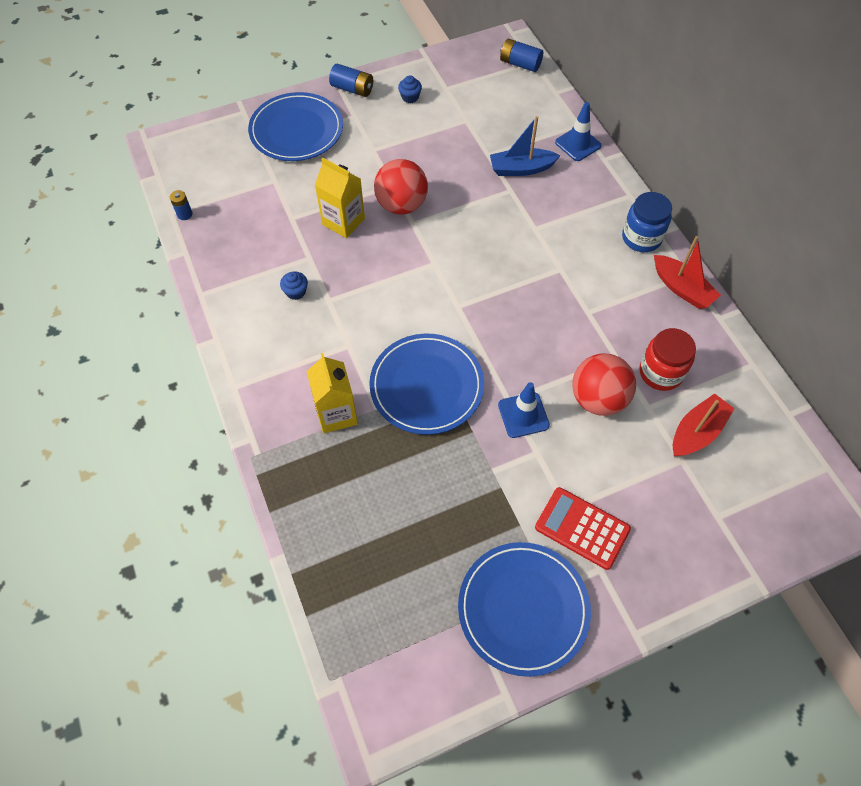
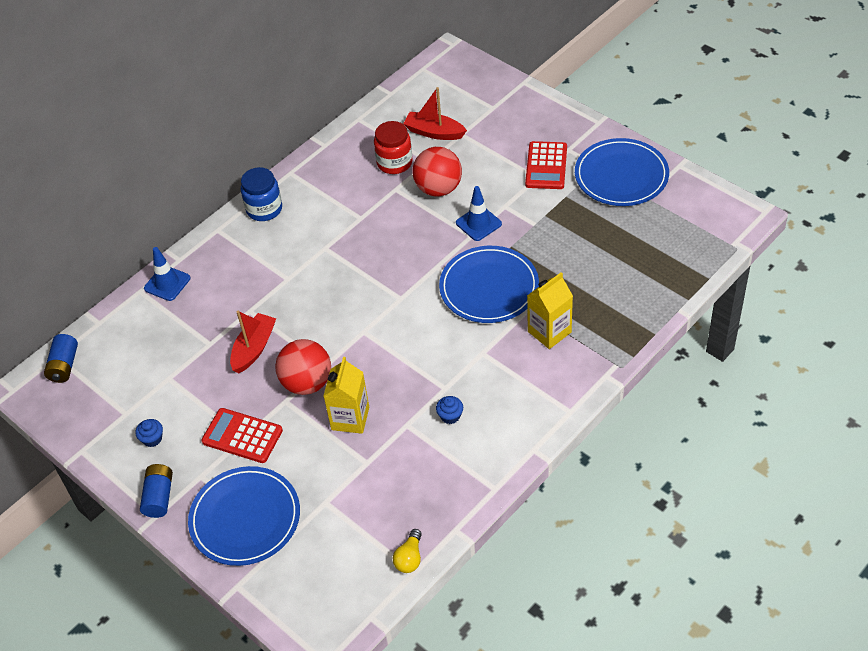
camera: 110 degrees left, 10 degrees down
blue battery [170,190,193,220] -> yellow light bulb [393,529,422,573]
blue boat [490,116,560,176] -> none
red boat [654,236,721,309] -> red boat moved to [230,311,276,373]
none -> red calculator [201,408,283,463]

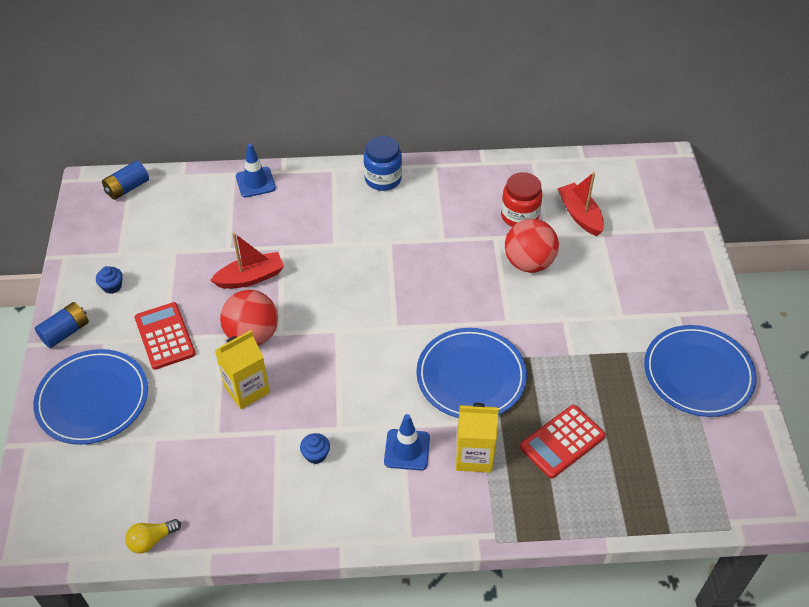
camera: 40 degrees right, 0 degrees up
blue traffic cone [456,186,502,241] -> blue traffic cone moved to [384,414,430,471]
red calculator [525,141,567,189] -> red calculator moved to [520,405,606,478]

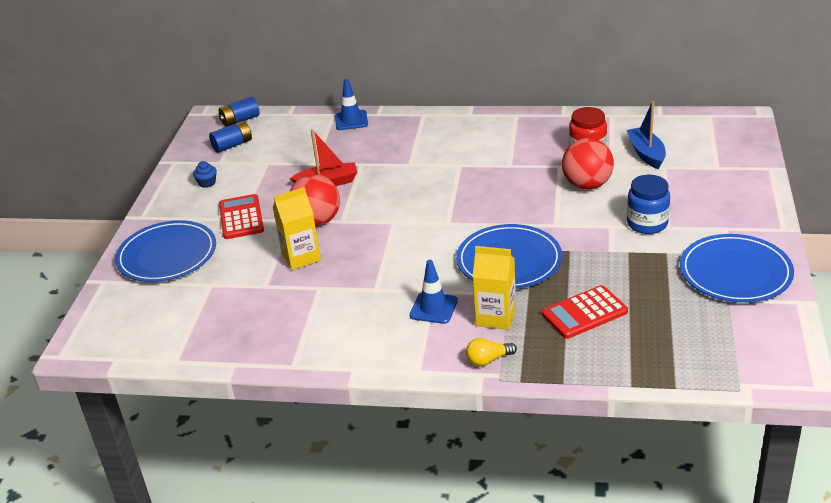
camera: 15 degrees right, 15 degrees down
blue battery [35,302,89,348] -> blue battery moved to [209,121,252,153]
yellow light bulb [125,519,181,553] -> yellow light bulb moved to [466,338,517,366]
blue cupcake [300,433,330,464] -> none
blue jar [364,136,402,191] -> blue jar moved to [627,175,670,234]
red boat [557,172,604,236] -> blue boat [627,101,666,169]

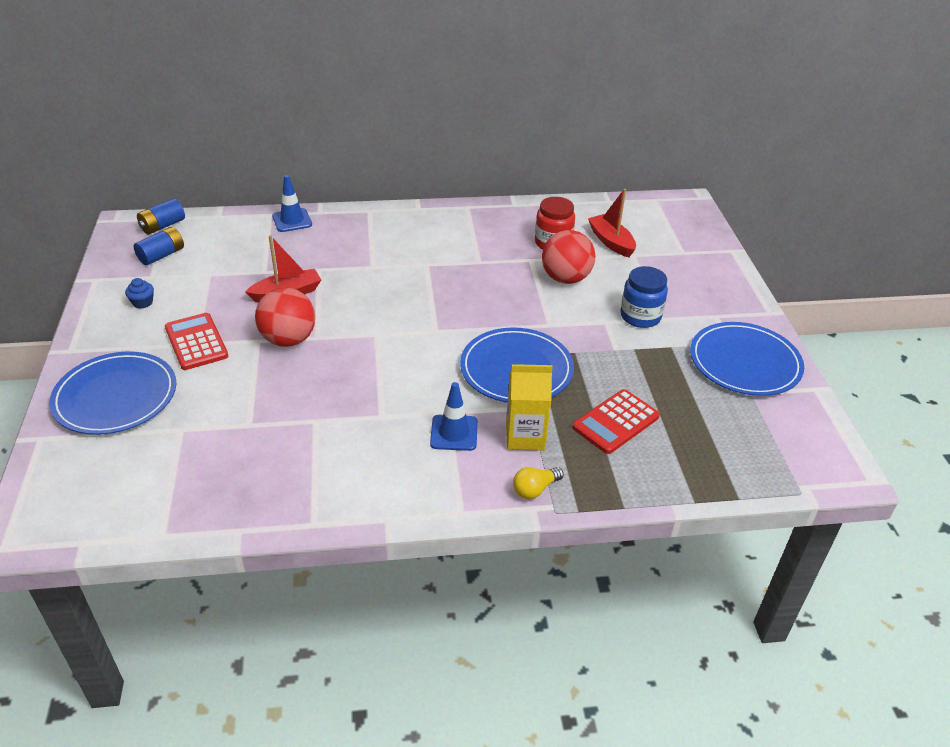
camera: 20 degrees left, 5 degrees up
yellow carton [273,187,321,270] -> none
blue boat [627,101,666,169] -> red boat [588,189,636,257]

